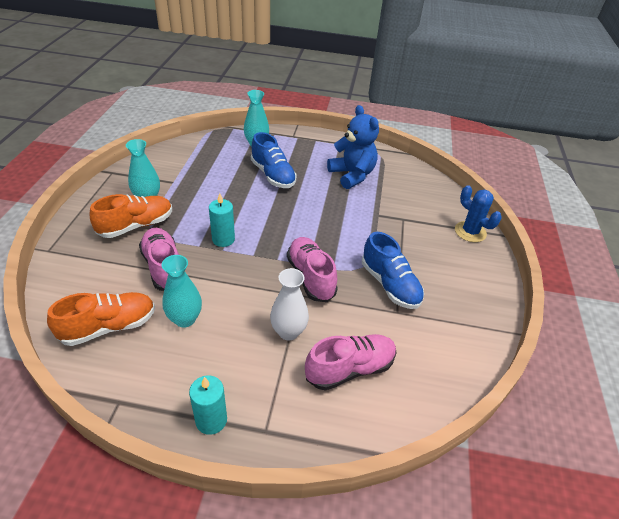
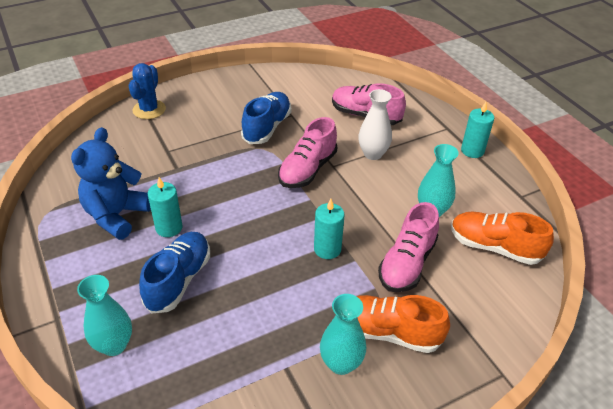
camera: 125 degrees left, 0 degrees up
none -> turquoise candle [148,177,183,237]

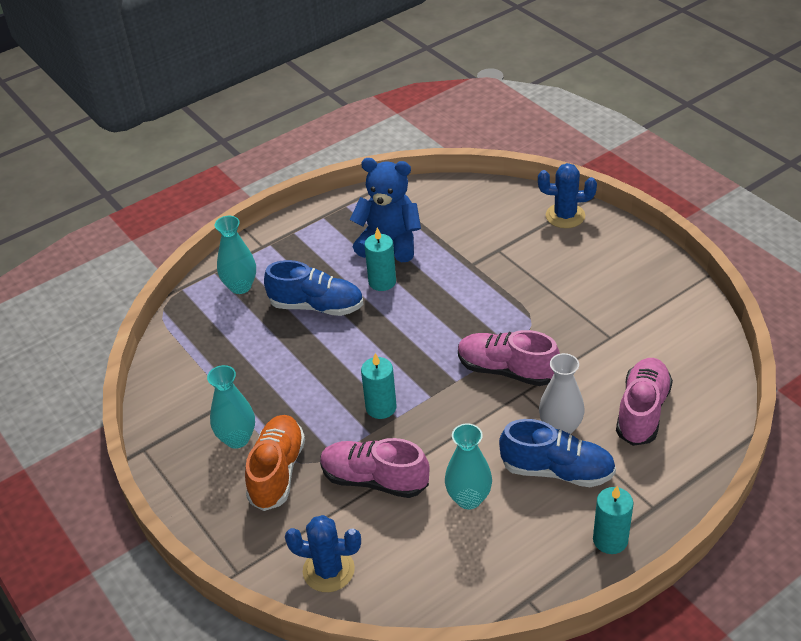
camera: 85 degrees right, 0 degrees up
blue shoe [241,92,291,144] -> blue shoe moved to [499,419,616,487]
orange shoe [451,212,554,265] -> none
none -> blue cactus [285,515,361,592]

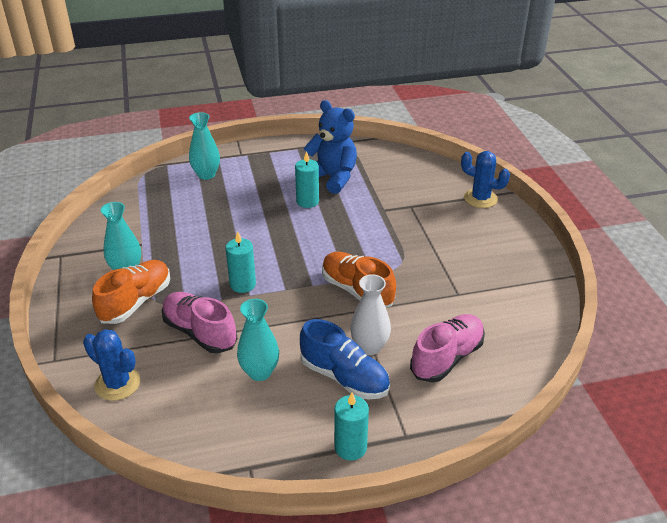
camera: 20 degrees right, 5 degrees down
blue shoe [264,260,363,316] -> none
pink shoe [458,330,560,386] -> orange shoe [322,252,396,308]

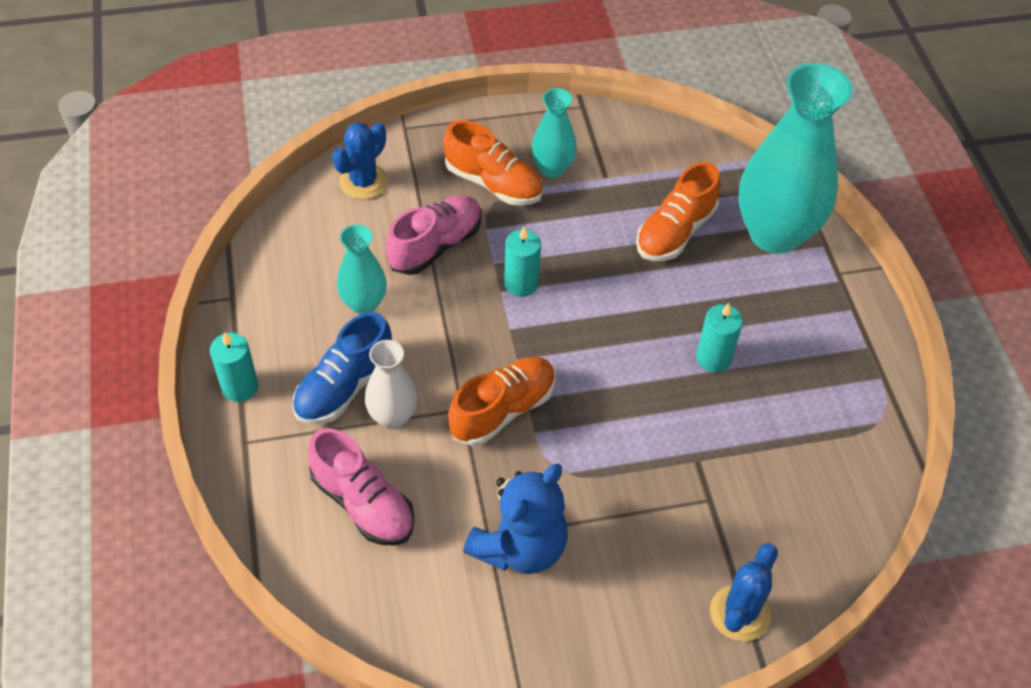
camera: 90 degrees right, 15 degrees up
turquoise vase [189,112,220,180] -> turquoise vase [738,63,853,254], size x2.01
blue teddy bear [303,100,357,194] -> blue teddy bear moved to [463,464,568,574]
none -> orange shoe [636,162,720,261]

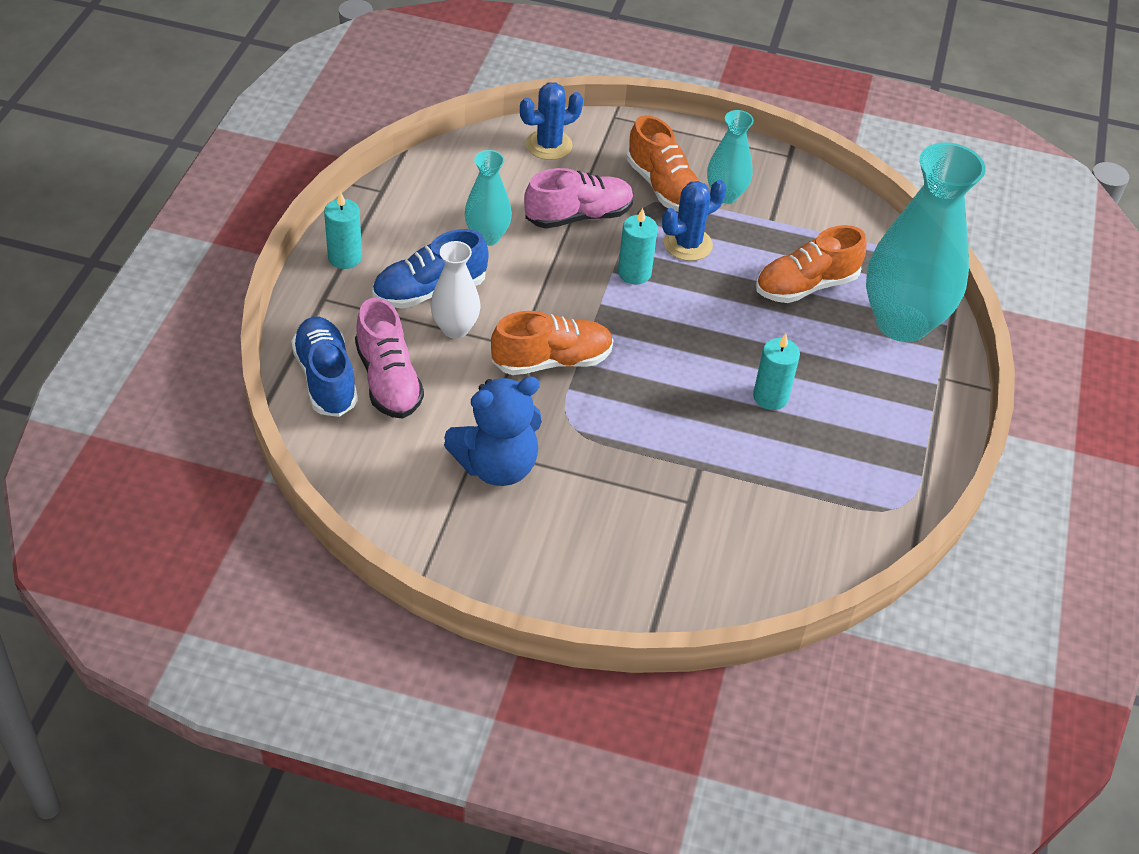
camera: 25 degrees right, 5 degrees down
blue cactus [710,543,778,642] -> blue cactus moved to [662,180,726,261]
none -> blue shoe [291,317,358,417]

